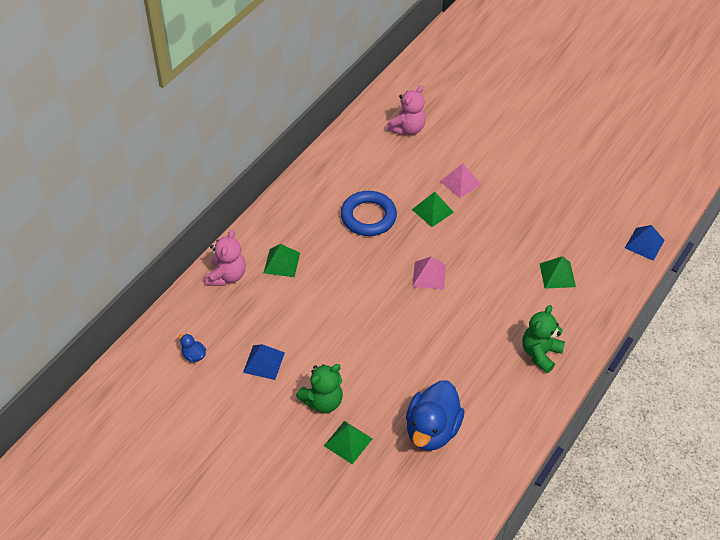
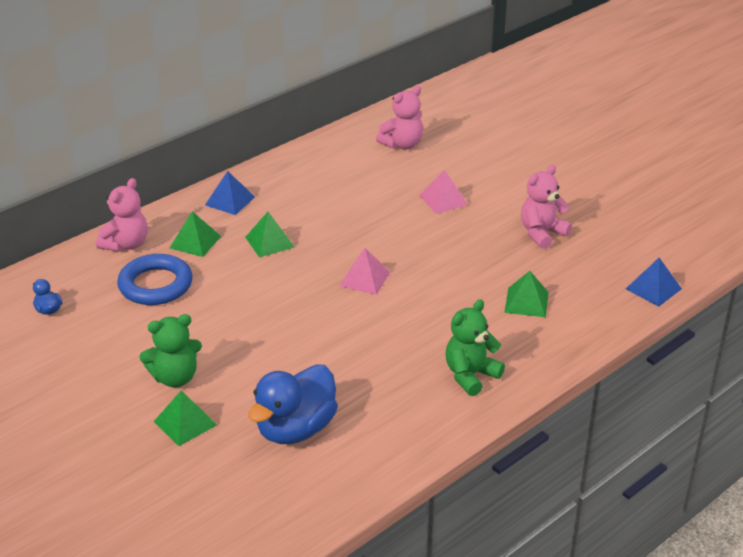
camera: 15 degrees right, 15 degrees down
blue pyramid [243,344,285,380] -> blue pyramid moved to [205,171,255,215]
blue ring [341,191,397,236] -> blue ring moved to [117,254,192,305]
green pyramid [412,192,454,227] -> green pyramid moved to [245,212,295,257]
none -> pink teddy bear [521,165,572,249]

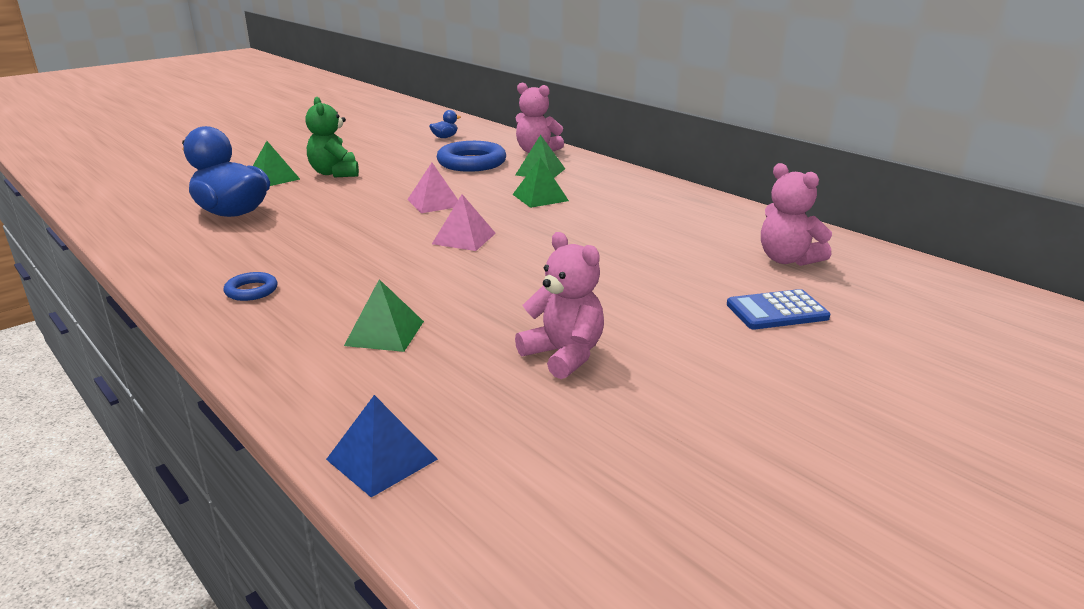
camera: 90 degrees right, 10 degrees down
blue pyramid [205,171,255,215] -> none
pink pyramid [419,170,468,214] -> pink pyramid moved to [407,163,458,213]
green teddy bear [446,300,505,396] -> blue ring [224,272,278,301]
none -> blue calculator [727,289,831,329]

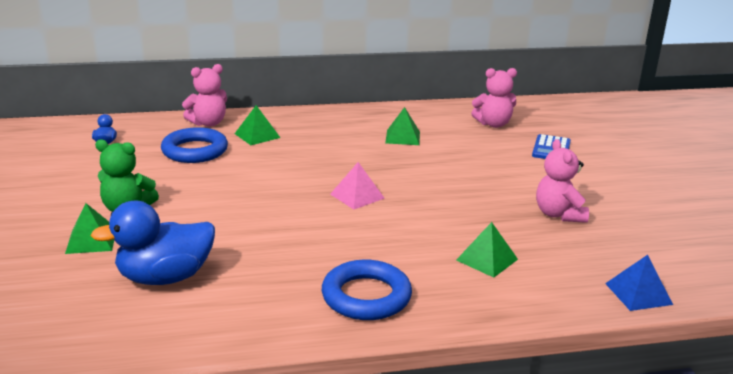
camera: 60 degrees left, 0 degrees up
blue ring [224,272,278,301] -> blue ring [322,260,412,320], size x2.01
pink pyramid [407,163,458,213] -> none
green pyramid [512,158,569,208] -> green pyramid moved to [385,107,420,145]
pink teddy bear [515,232,604,379] -> pink teddy bear turned 90 degrees counterclockwise [536,139,589,223]

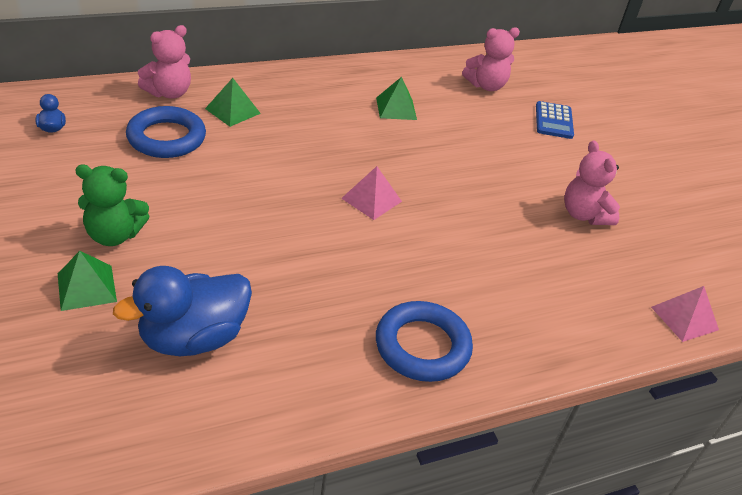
camera: 15 degrees left, 15 degrees up
green pyramid [456,222,518,278] -> none
blue pyramid [605,255,673,311] -> pink pyramid [651,286,719,342]

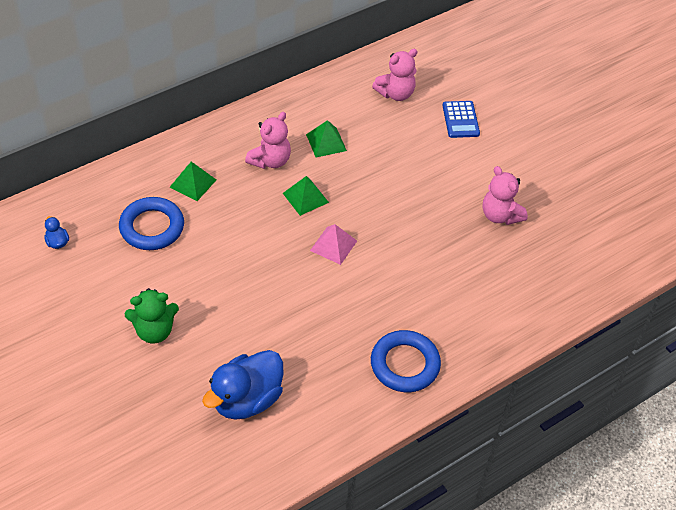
camera: 10 degrees left, 10 degrees up
green pyramid [58,251,117,311] -> green pyramid moved to [283,176,329,216]
pink teddy bear [138,25,191,99] -> pink teddy bear moved to [245,112,291,169]
pink pyramid [651,286,719,342] -> none

